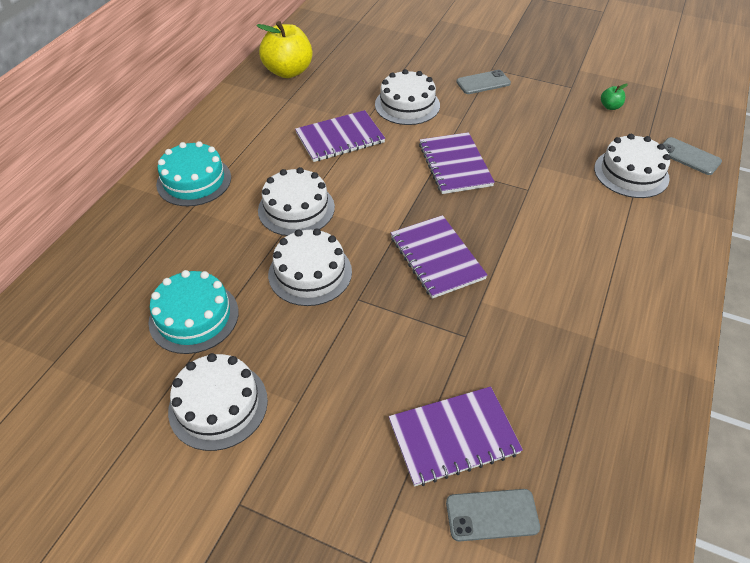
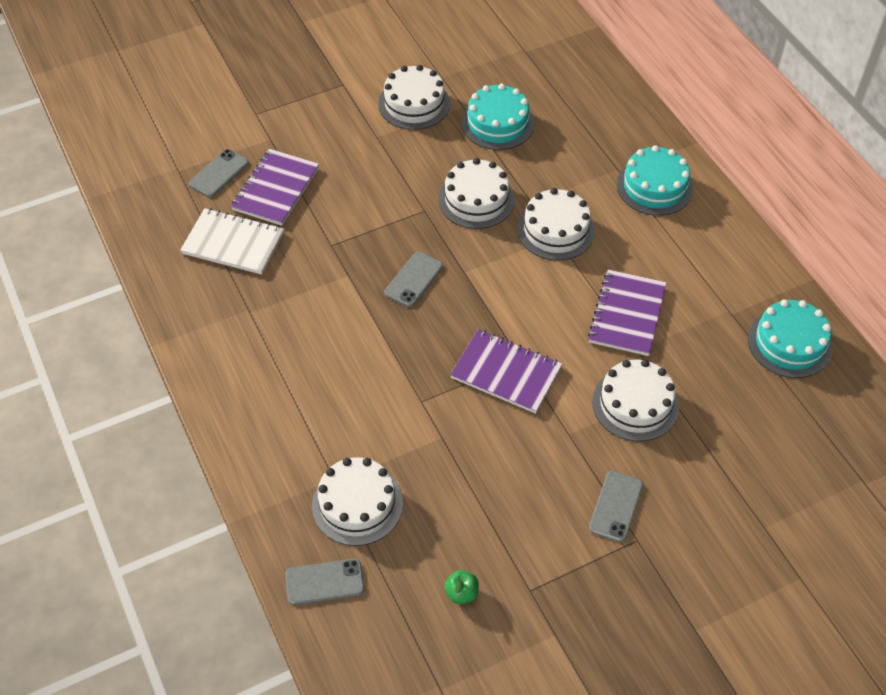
camera: 130 degrees right, 5 degrees up
yellow apple [256,21,313,78] -> turquoise cake [748,299,833,378]
purple notebook [391,215,488,299] -> grey phone [384,252,443,307]
none -> white notebook [180,208,284,275]

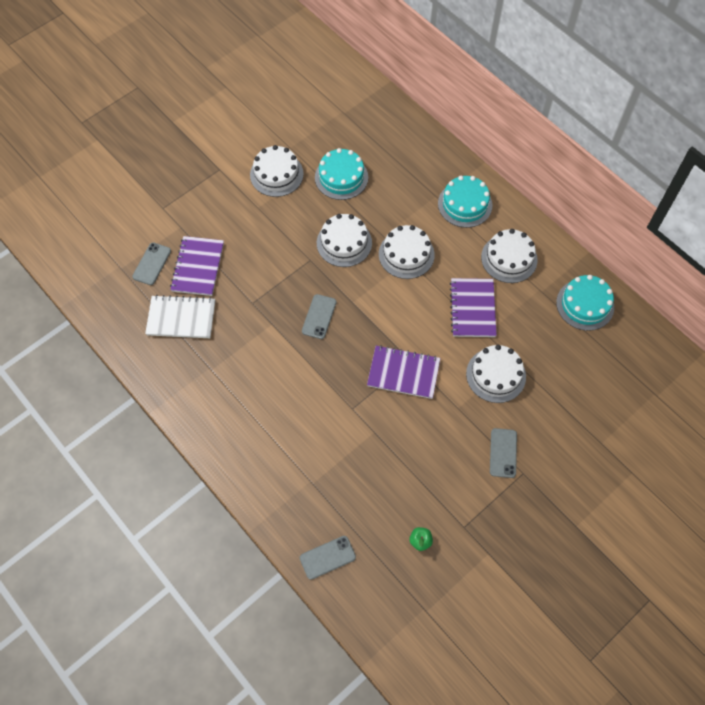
camera: 15 degrees left, 10 degrees up
white cake [312,457,403,546] -> white cake moved to [481,229,538,283]

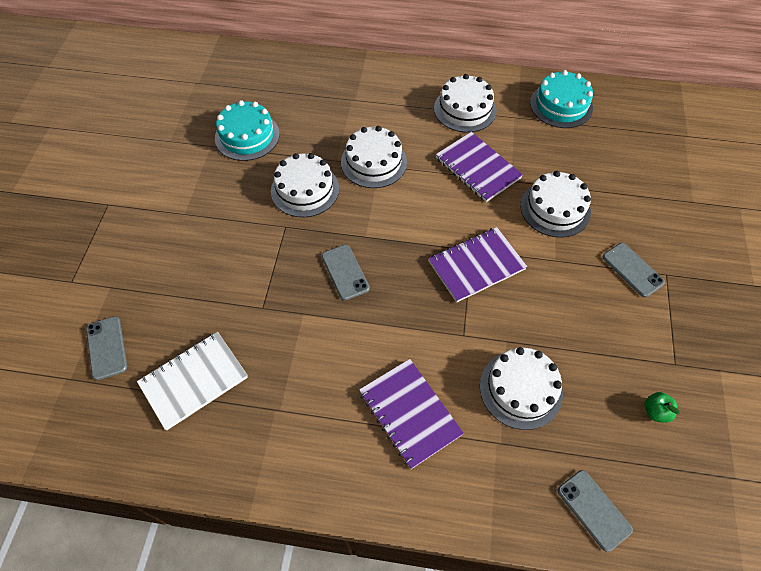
camera: 40 degrees left, 5 degrees down
purple notebook [170,236,224,296] -> purple notebook moved to [359,359,464,469]
white cake [250,145,304,197] -> white cake moved to [480,347,563,430]
grey phone [300,536,356,580] -> grey phone turned 60 degrees counterclockwise [558,470,633,552]
turquoise cake [438,176,492,228] -> none

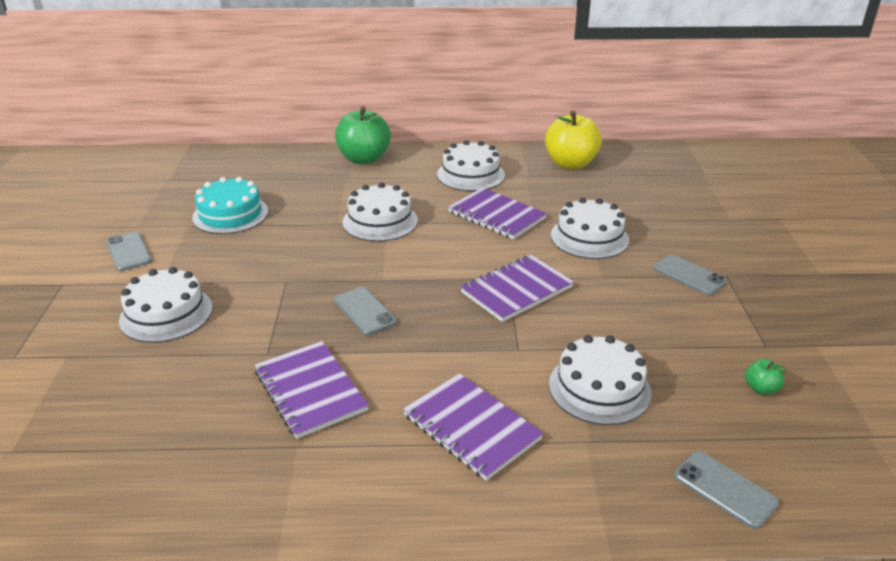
camera: 10 degrees left, 25 degrees down
grey phone [86,316,127,380] -> grey phone moved to [106,231,152,271]
white notebook [137,332,248,430] -> none
white cake [271,153,339,217] -> white cake moved to [119,267,213,343]
turquoise cake [530,70,593,128] -> yellow apple [545,111,602,169]
none -> purple notebook [255,341,368,439]
none -> green apple [335,106,391,164]

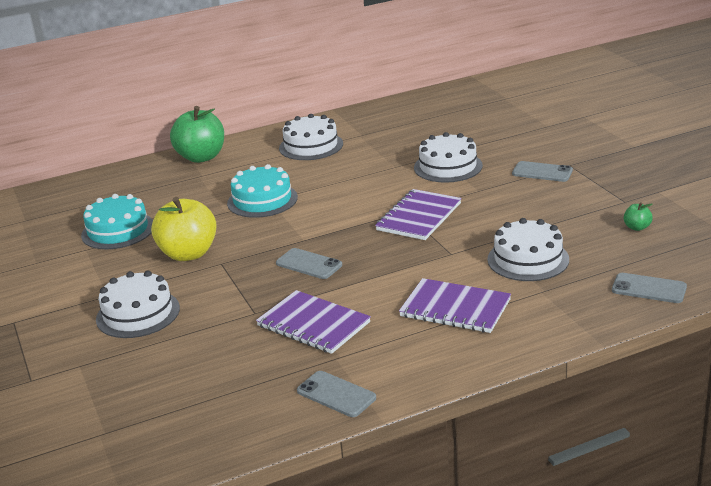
camera: 20 degrees left, 5 degrees down
grey phone [106,231,152,271] -> grey phone moved to [297,371,376,417]
white cake [342,183,418,241] -> turquoise cake [227,164,298,218]
purple notebook [448,187,547,239] -> none
yellow apple [545,111,602,169] -> yellow apple moved to [151,197,217,261]

